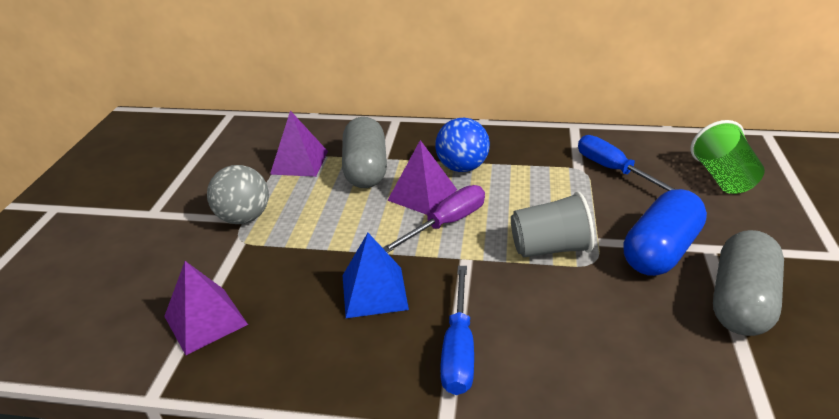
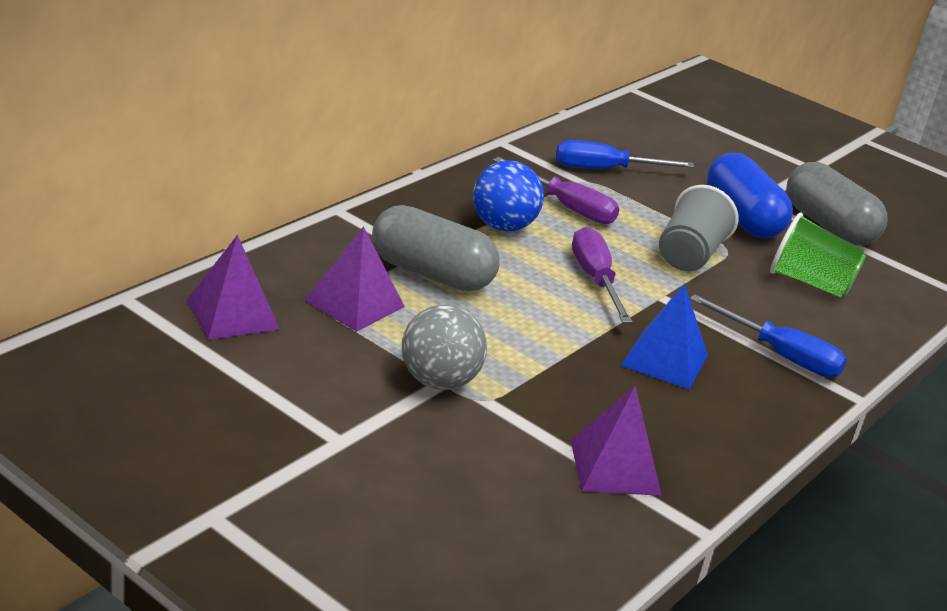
camera: 65 degrees left, 5 degrees down
purple pyramid [387,140,457,215] -> purple pyramid moved to [187,235,280,340]
green cup [690,120,765,194] -> green cup moved to [770,213,866,297]
none -> purple screwdriver [493,157,620,224]

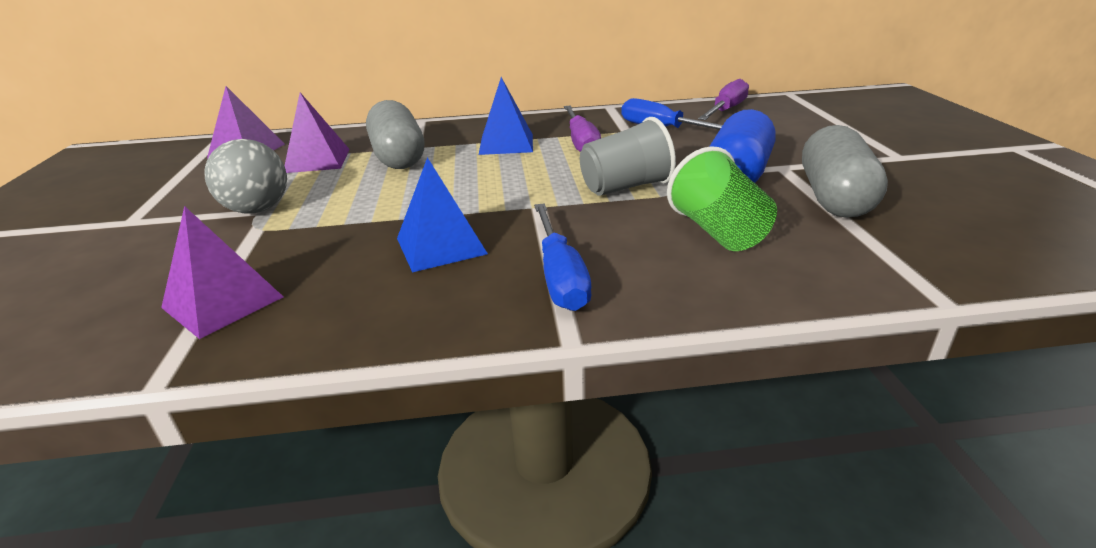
camera: 50 degrees right, 0 degrees up
blue ball [473,160,544,231] -> blue pyramid [479,77,533,155]
purple screwdriver [572,227,632,323] -> purple screwdriver moved to [698,79,749,120]

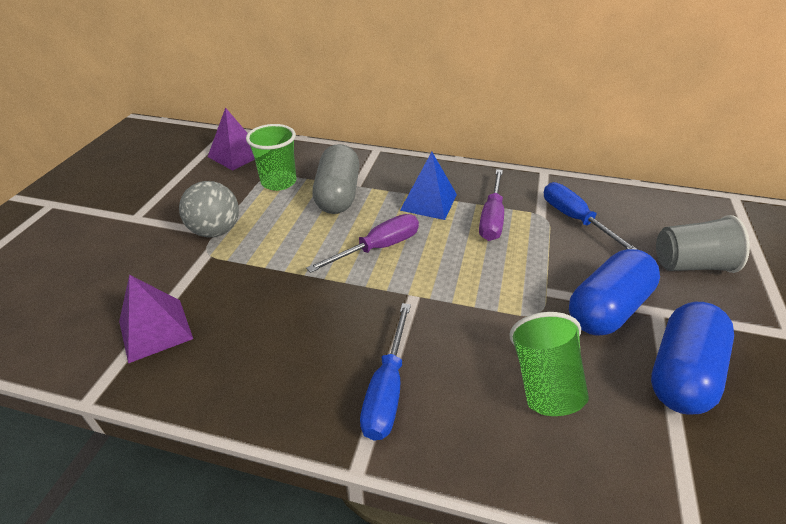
camera: 20 degrees right, 10 degrees up
purple pyramid [285,92,350,173] -> green cup [246,124,297,191]
blue pyramid [397,157,488,272] -> none
grey cup [580,117,676,196] -> grey cup moved to [656,215,750,273]
purple screwdriver [698,79,749,120] -> purple screwdriver moved to [306,214,419,273]
grey capsule [802,125,888,217] -> blue capsule [651,302,734,415]

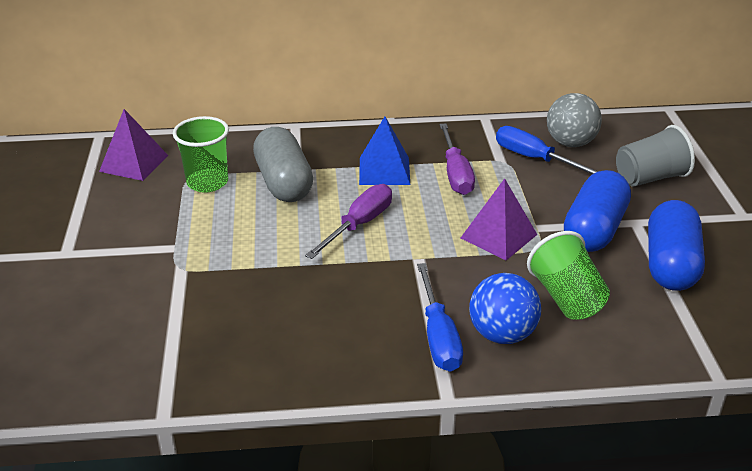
camera: 20 degrees left, 5 degrees down
purple pyramid [119,275,193,363] -> purple pyramid moved to [461,178,537,260]
grey ball [179,181,239,237] -> grey ball moved to [547,93,602,147]
none -> blue ball [469,273,541,344]

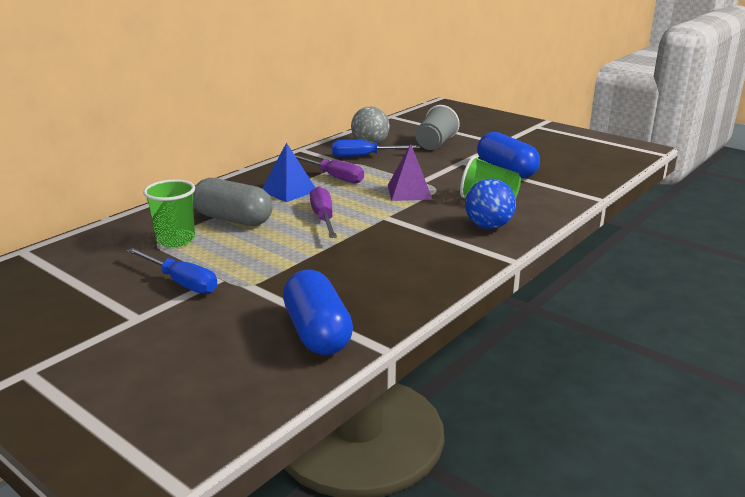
camera: 45 degrees left, 10 degrees down
purple pyramid [99,109,168,181] -> none
blue screwdriver [417,263,463,372] -> blue screwdriver moved to [127,248,218,294]
blue capsule [564,170,631,252] -> blue capsule moved to [283,270,353,355]

